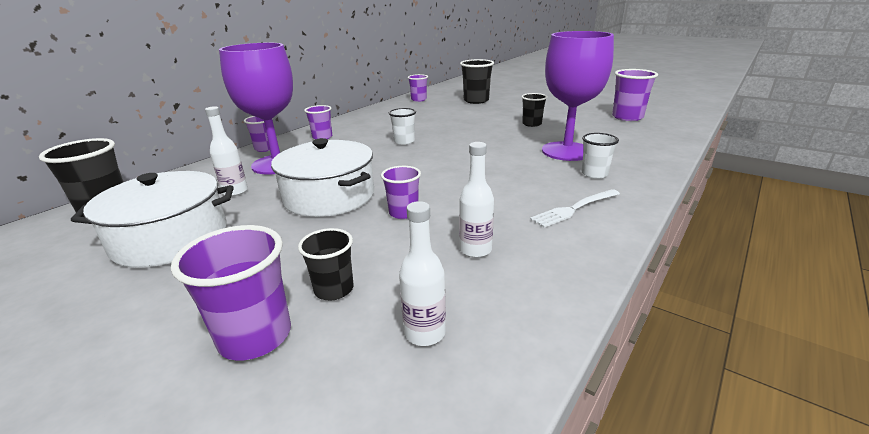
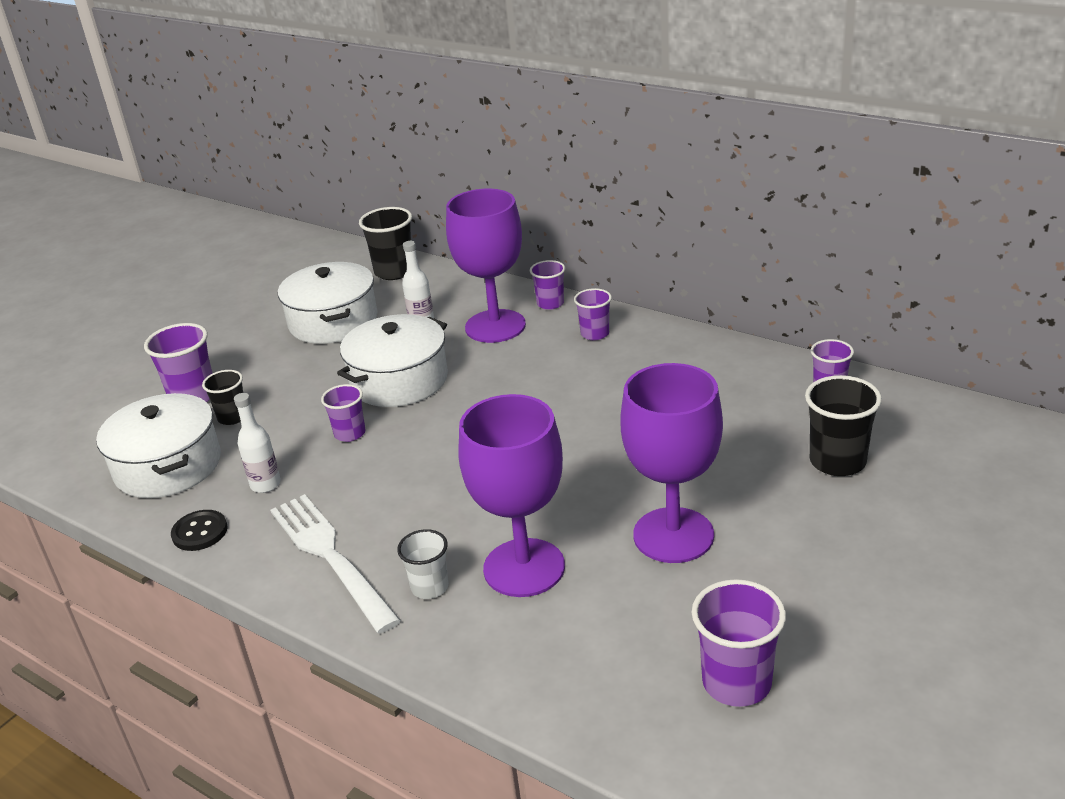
camera: 90 degrees right, 5 degrees up
white cup [389,108,416,145] -> none
white bottle [399,201,446,346] -> white pot [96,393,221,498]
black cup [521,93,547,127] -> purple goblet [621,363,723,563]
white fork [530,189,620,228] -> white fork [270,494,401,633], size x1.71
none -> black button [171,510,228,551]

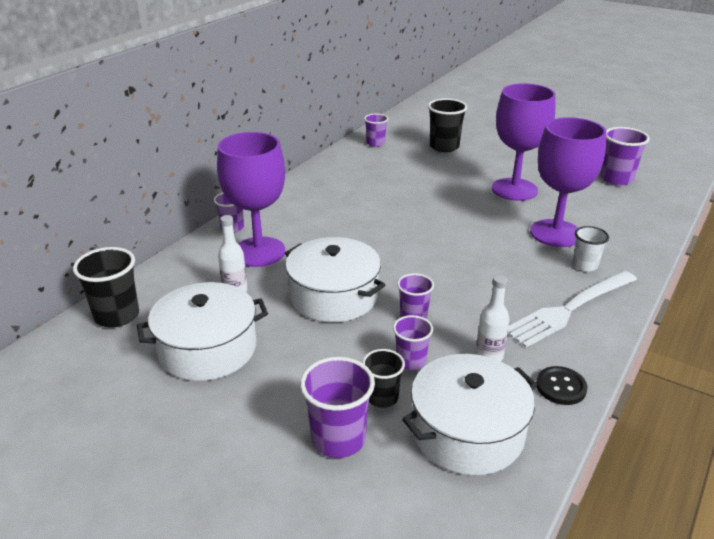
camera: 95 degrees left, 0 degrees up
purple cup [574,288,612,340] -> purple cup moved to [393,315,433,370]

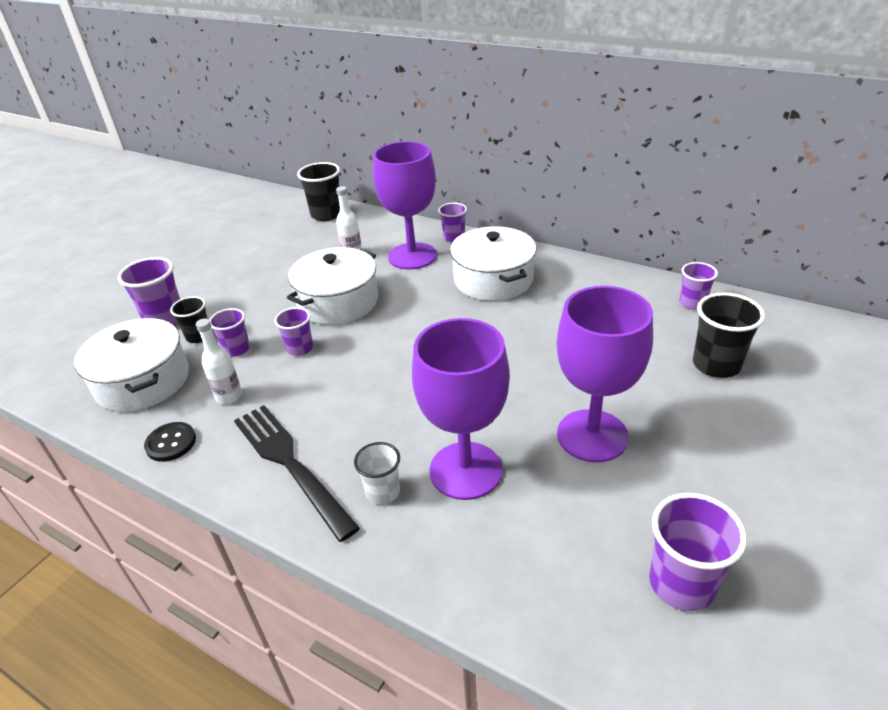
camera: 90 degrees right, 5 degrees up
white pot [137,282,268,381] -> white pot moved to [450,226,536,301]
white fork [508,271,637,348] -> black fork [234,405,360,542]

